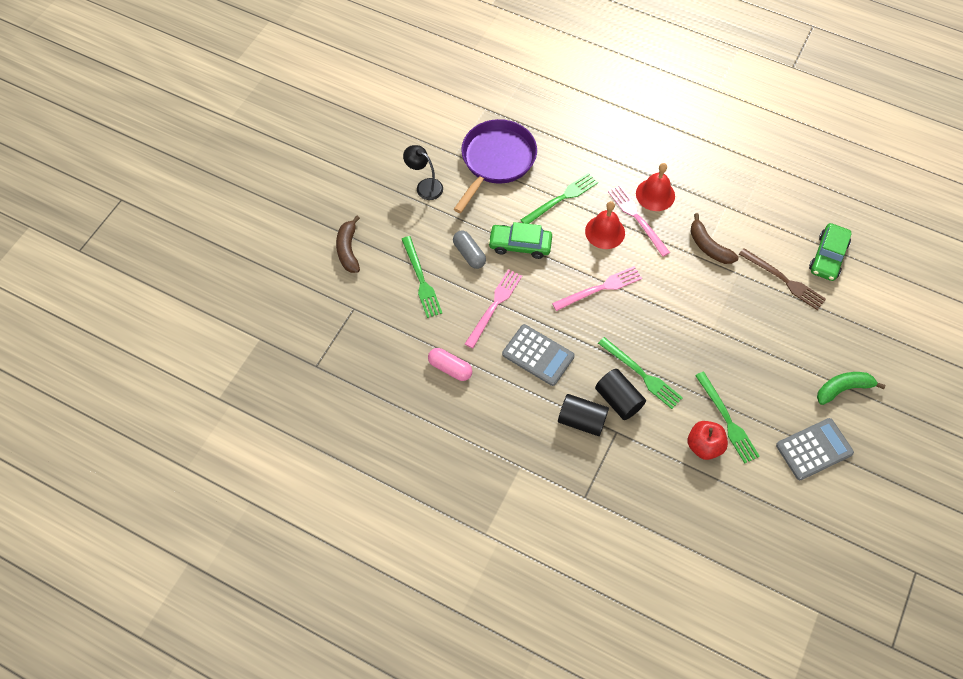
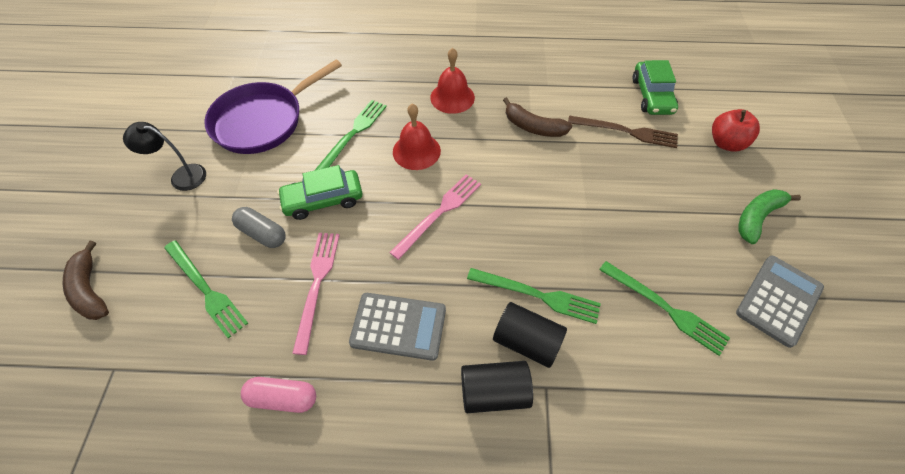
camera: 25 degrees left, 5 degrees down
purple pan [454,119,537,213] -> purple pan turned 135 degrees counterclockwise [204,60,342,154]
pink fork [608,185,670,257] -> none
red apple [688,421,728,460] -> red apple moved to [712,109,760,152]

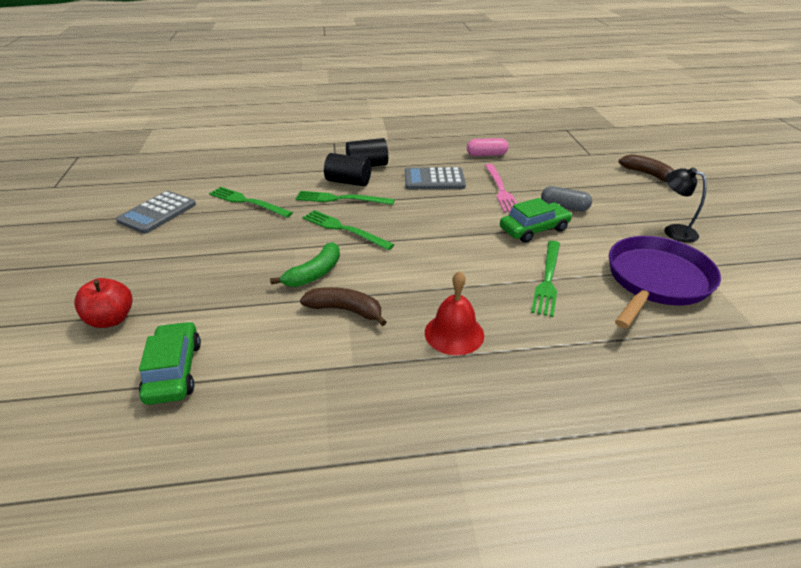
camera: 170 degrees right, 20 degrees down
black lamp [123,122,206,191] -> black lamp turned 135 degrees counterclockwise [665,167,707,243]
green fork [164,240,248,339] -> green fork moved to [303,210,394,250]
pink fork [389,174,481,260] -> none
red bell [393,103,441,170] -> none
brown fork [568,116,678,148] -> none
green banana [738,189,801,244] -> green banana moved to [270,242,340,287]

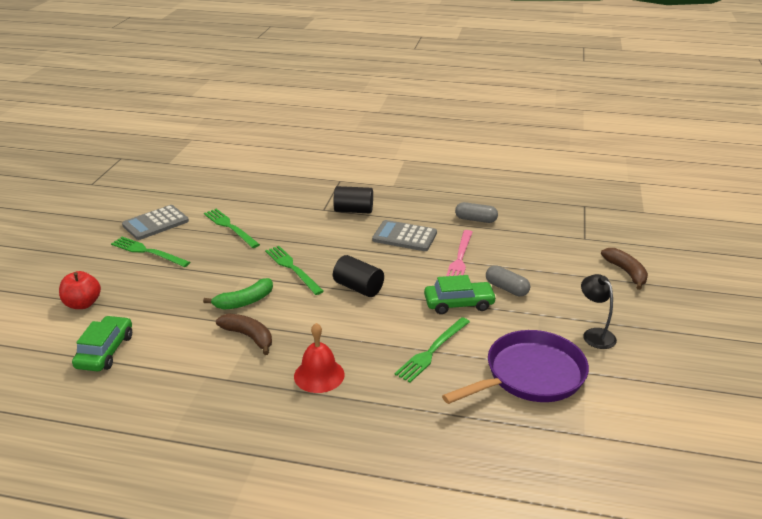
camera: 20 degrees right, 5 degrees down
green fork [296,191,395,205] -> green fork moved to [111,237,190,267]
black cylinder [324,153,371,186] -> black cylinder moved to [333,255,384,297]
pink capsule [467,138,509,156] -> grey capsule [455,202,498,223]

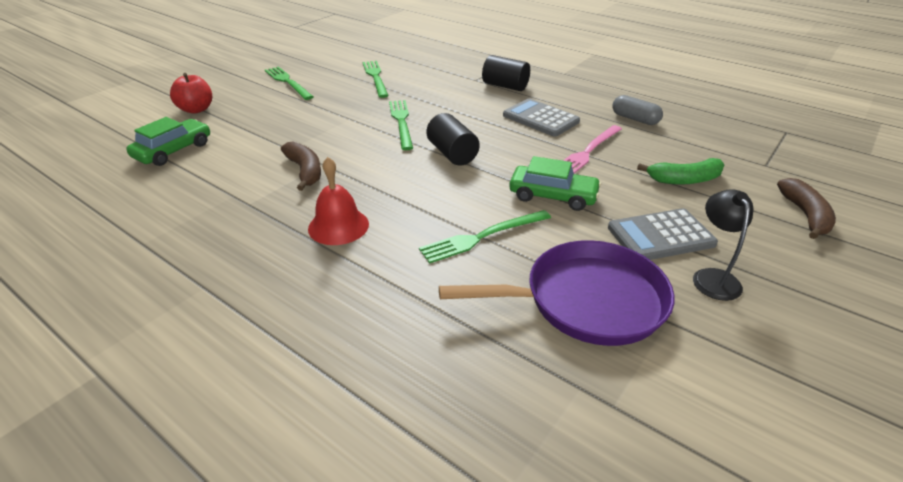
camera: 25 degrees right, 5 degrees up
grey calculator [122,205,189,240] -> grey calculator moved to [608,208,718,260]
green banana [203,278,273,310] -> green banana moved to [637,158,725,185]
grey capsule [486,265,530,296] -> none

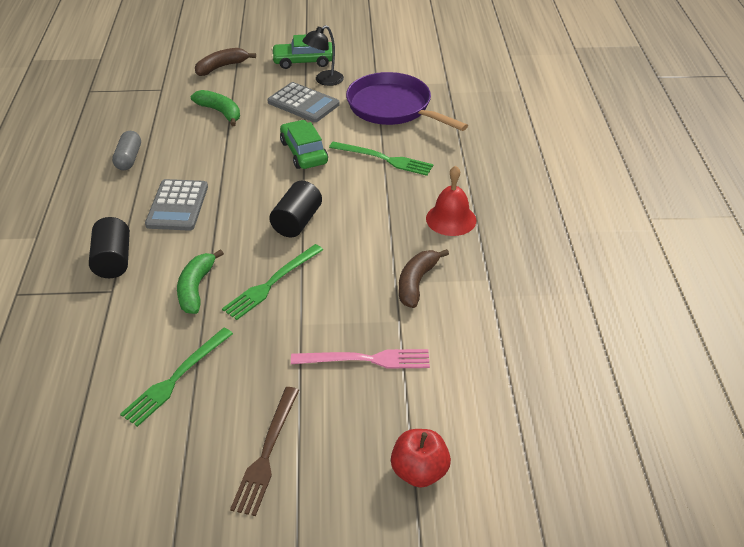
camera: 130 degrees left, 5 degrees up
green car [126,117,210,166] -> green car moved to [271,34,332,69]
green fork [265,67,314,100] -> brown fork [230,387,299,516]
pink fork [563,125,622,174] -> pink fork moved to [291,349,430,369]
none -> green banana [177,249,224,314]

